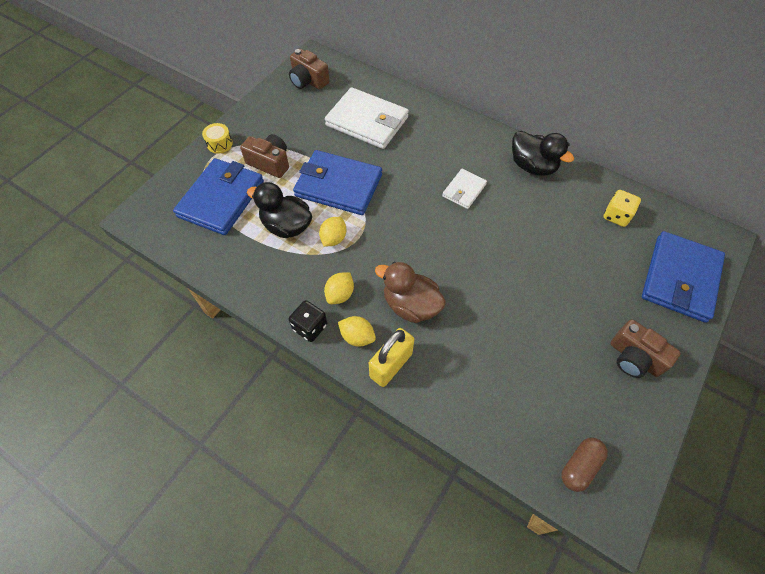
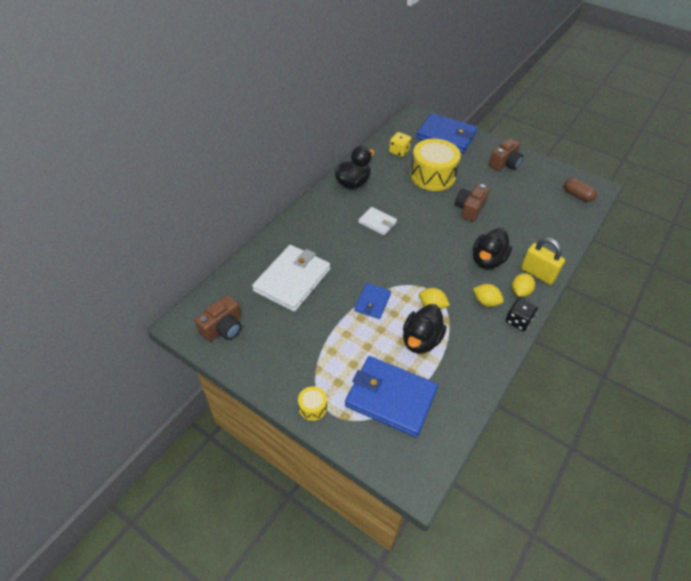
camera: 90 degrees left, 10 degrees down
brown camera [240,134,289,178] -> brown camera moved to [455,184,490,222]
blue wallet [293,150,382,215] -> blue wallet [354,283,391,319], size x0.52
brown duck [375,262,446,323] -> black duck [473,228,512,269]
none -> yellow drum [410,139,461,191]

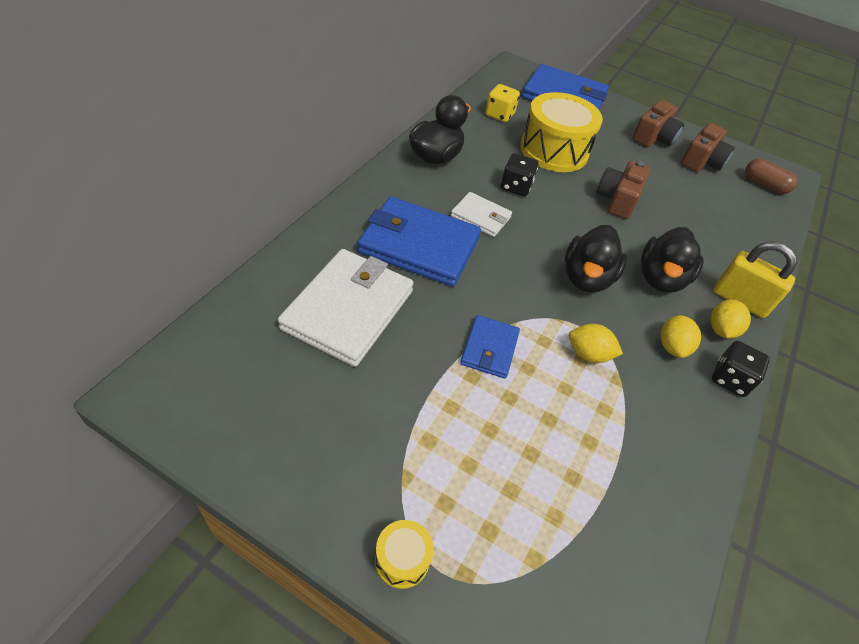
camera: 10 degrees left, 0 degrees up
brown camera [195,295,241,342] -> brown camera moved to [681,123,735,172]
blue wallet [345,356,438,437] -> blue wallet moved to [358,197,481,287]
black duck [403,304,447,354] -> black duck moved to [565,225,627,293]
yellow lemon [473,284,504,307] -> yellow lemon turned 75 degrees clockwise [660,315,701,358]
none -> black dice [501,153,538,196]

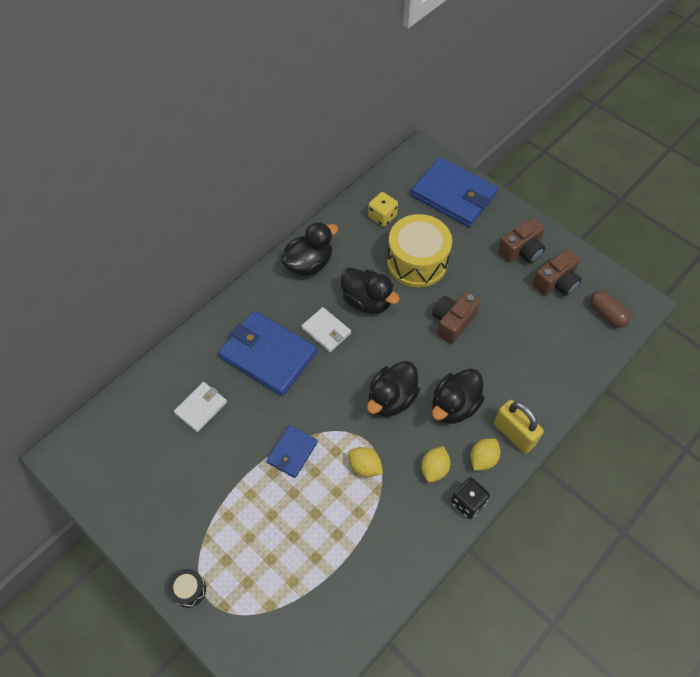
camera: 20 degrees right, 10 degrees up
white wallet [278,249,414,367] -> white wallet [174,382,227,432], size x0.52
yellow drum [375,520,434,589] -> black drum [168,569,206,608]
black dice [501,153,538,196] -> black duck [341,268,400,314]

